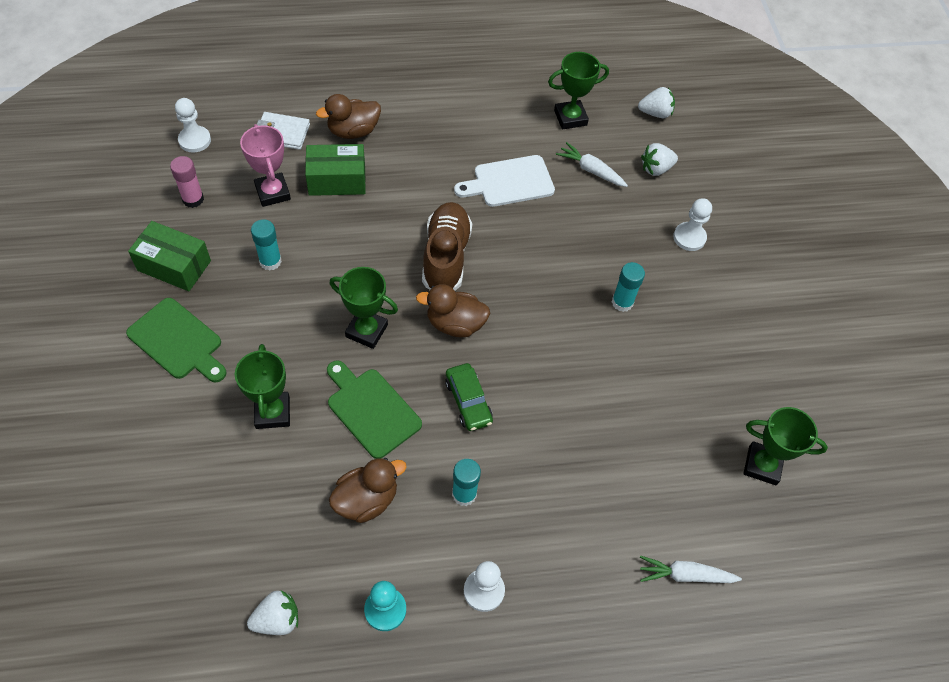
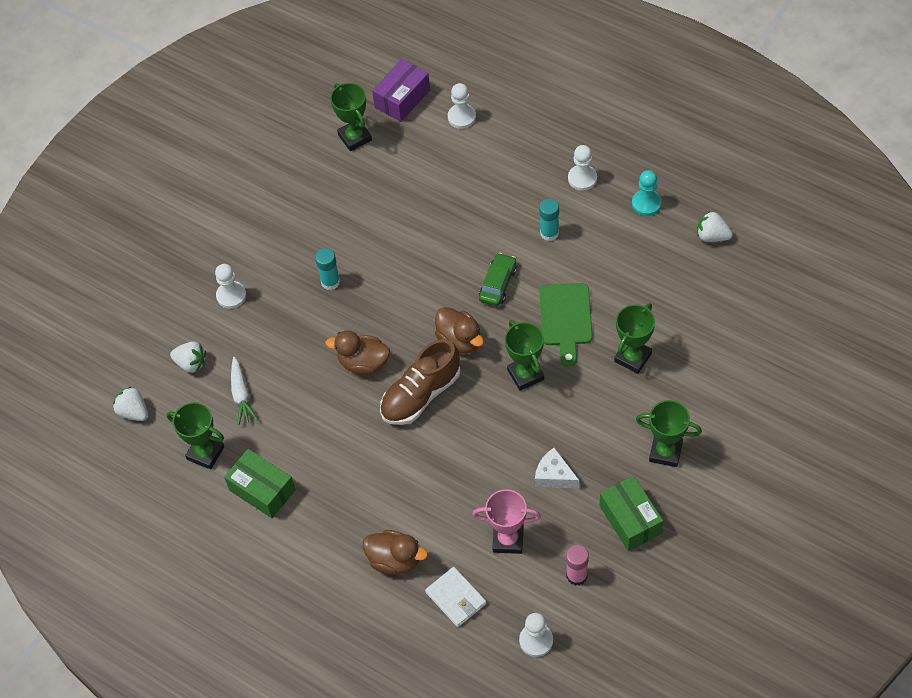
camera: 130 degrees left, 0 degrees up
green cutting board [126,298,227,382] -> green trophy [636,400,702,467]
pink trophy [240,124,291,207] -> pink trophy turned 75 degrees clockwise [472,489,541,554]
turquoise glue stick [251,219,282,271] -> white cheese [535,448,579,488]
green box [305,144,366,196] -> green box moved to [224,449,296,518]
brown duck [329,458,406,523] -> brown duck moved to [325,330,390,375]
white cutting board [454,155,555,207] -> none
white carrot [640,555,742,583] -> white pawn [448,83,476,129]
none -> purple box [372,59,430,122]

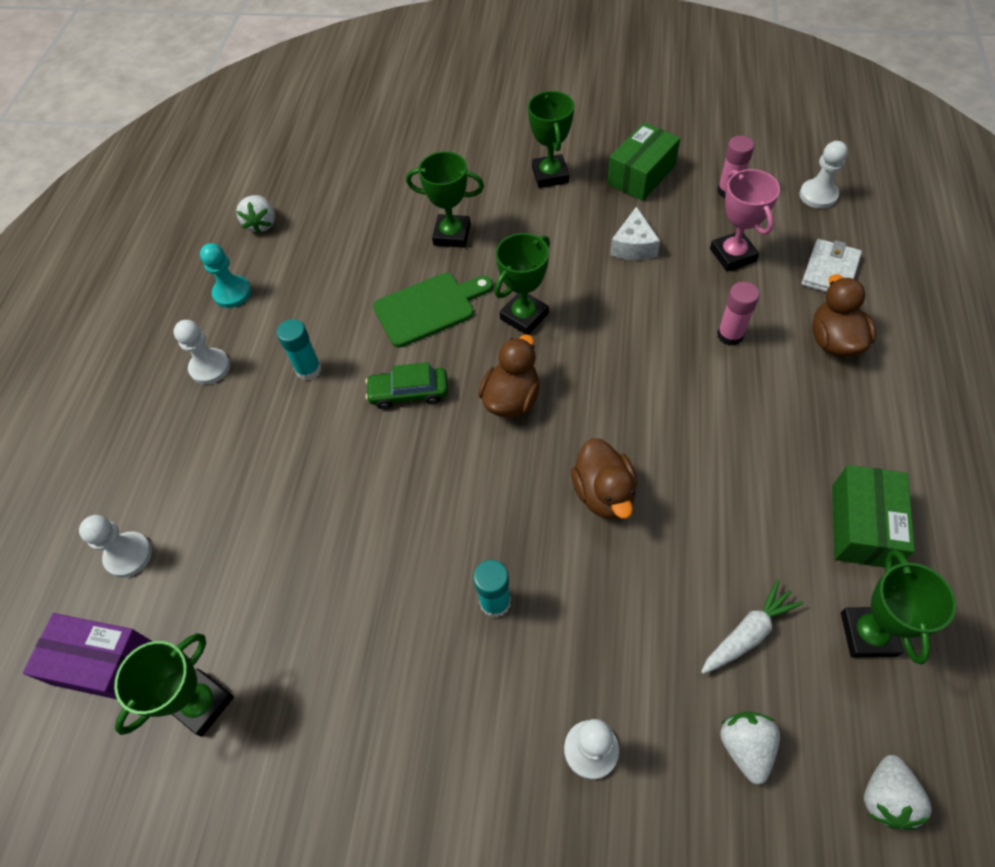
camera: 115 degrees left, 0 degrees up
brown shoe [380,339,461,425] -> none
none -> pink glue stick [717,282,760,346]

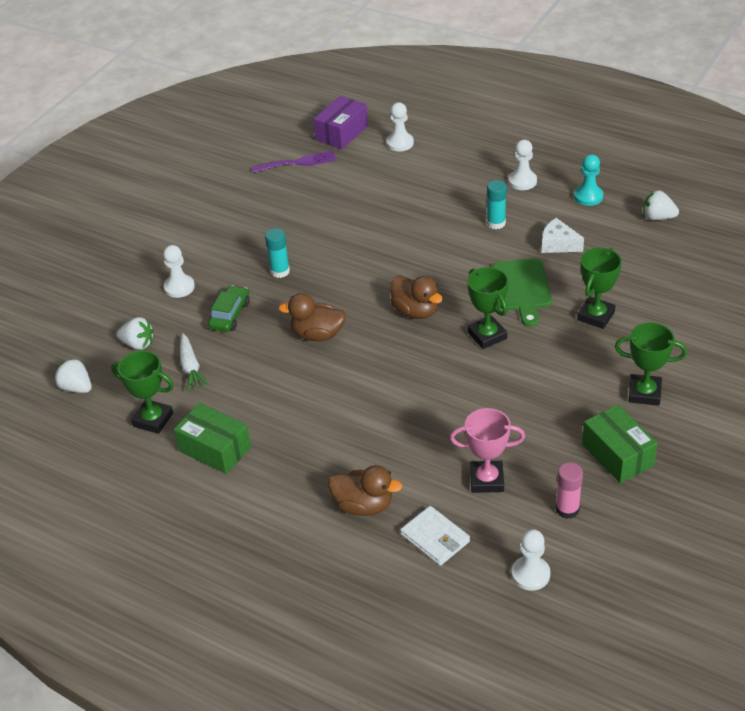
camera: 110 degrees right, 15 degrees down
green trophy [114,633,234,737] -> purple fork [252,150,336,173]
green car [365,362,448,409] -> green car moved to [208,285,250,332]
white cheese [610,206,660,260] -> white cheese moved to [541,218,584,253]
pink glue stick [717,282,760,346] -> none

